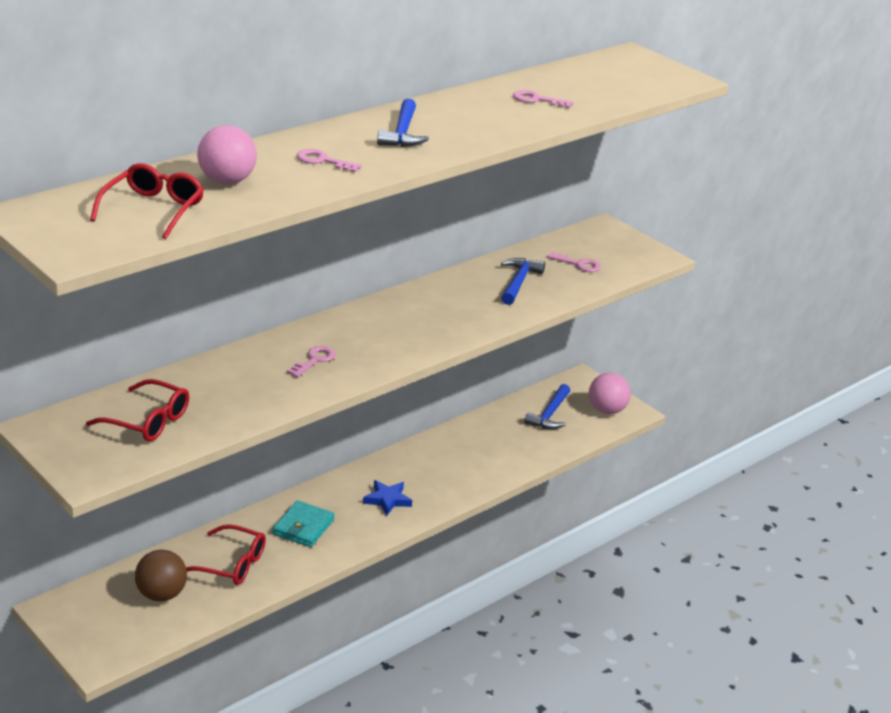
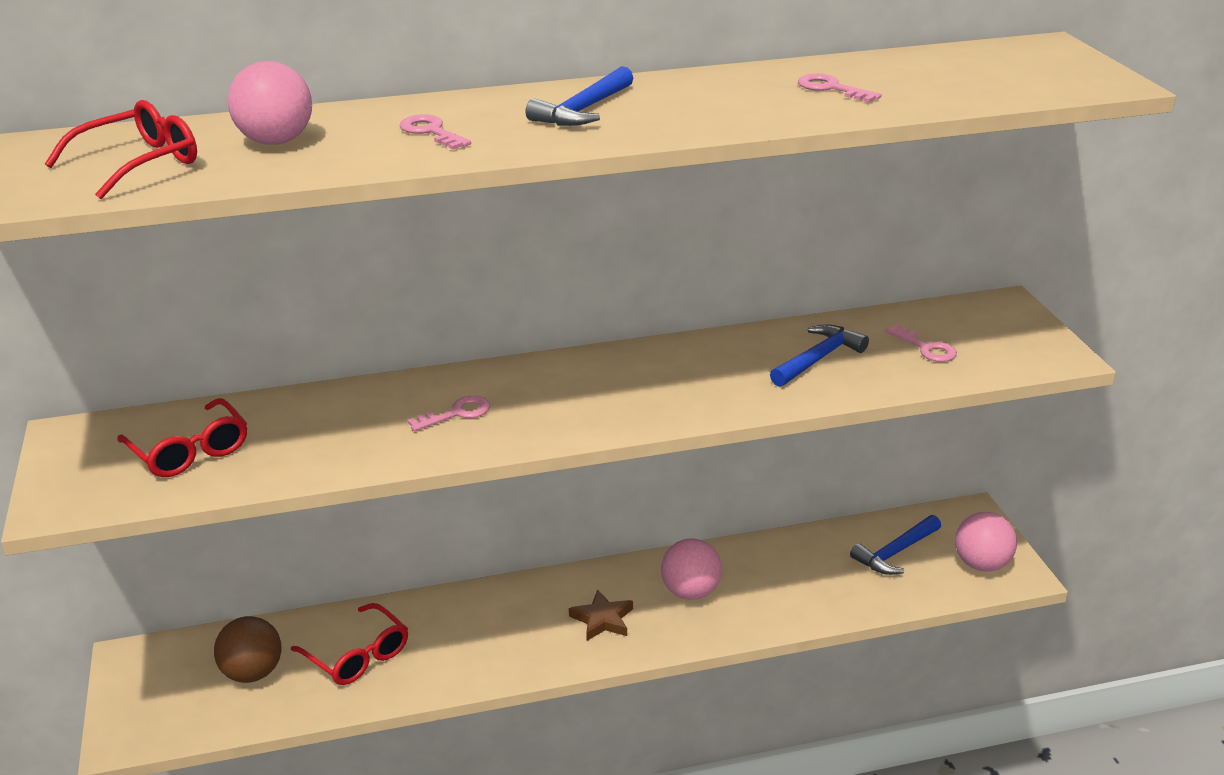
camera: 30 degrees right, 0 degrees up
turquoise wallet [273,500,335,547] -> none
blue star [363,480,412,516] -> brown star [569,589,633,641]
none -> pink ball [661,539,722,600]

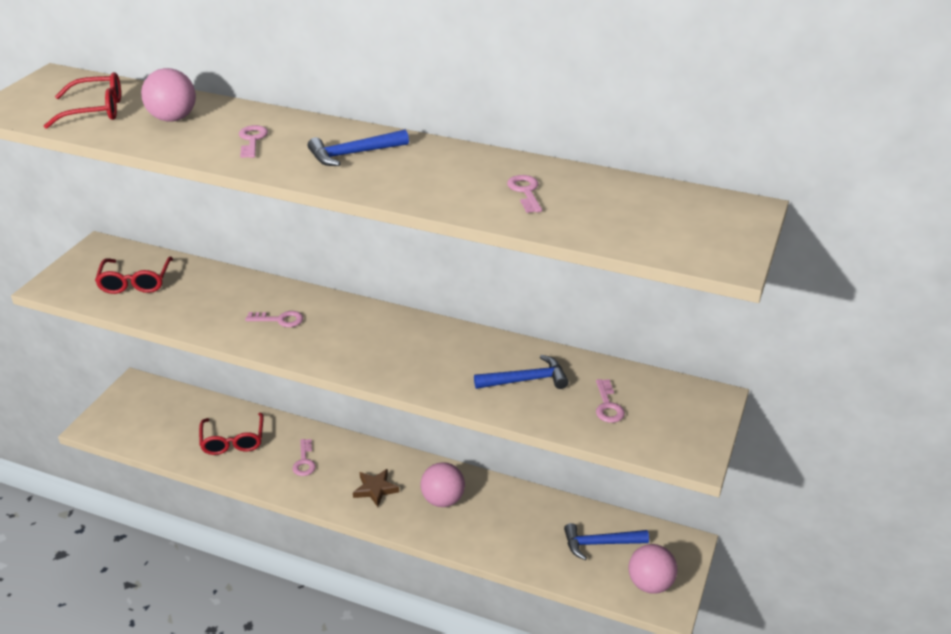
camera: 35 degrees right, 5 degrees up
brown ball [214,616,281,683] -> none
none -> pink key [292,439,316,476]

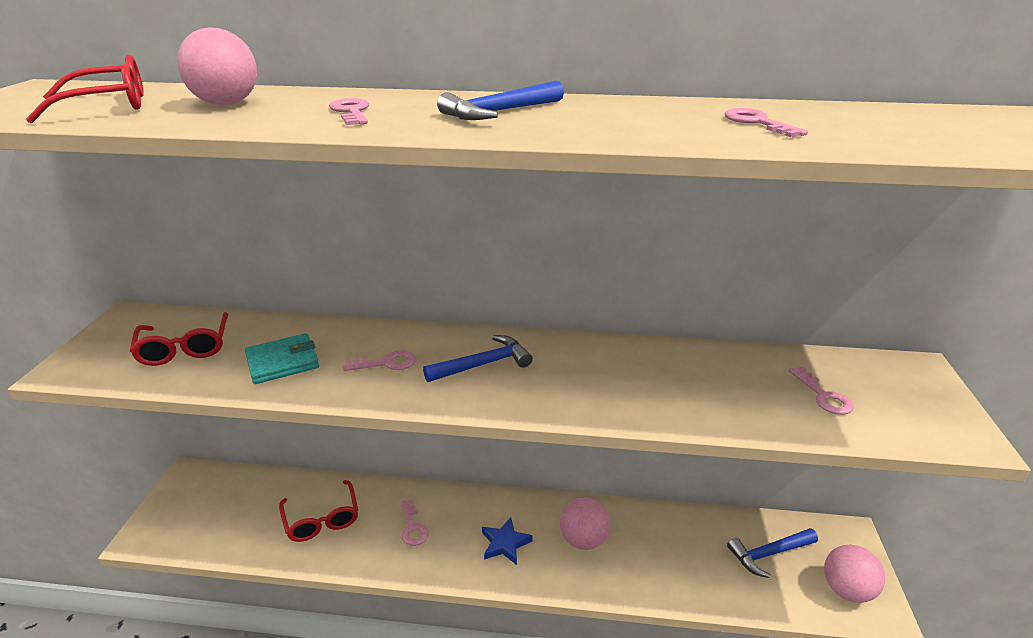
camera: 15 degrees left, 5 degrees down
brown star [353,469,399,507] -> blue star [482,517,533,565]
blue hammer [474,355,569,389] -> blue hammer moved to [423,335,533,382]
none -> turquoise wallet [245,333,319,384]

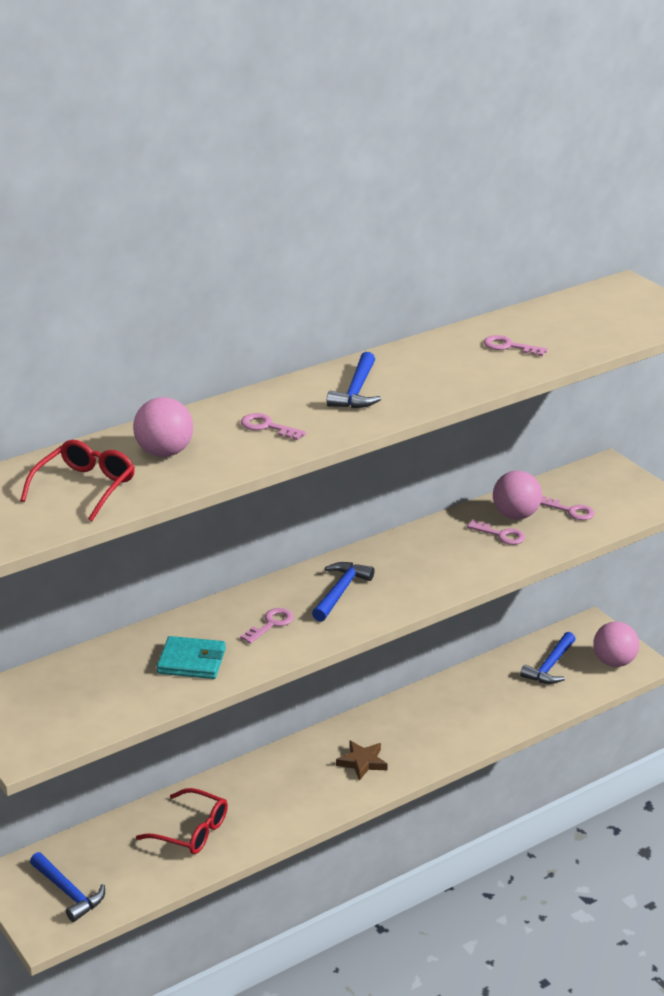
camera: 40 degrees left, 0 degrees up
red glasses [130,312,228,366] -> none
turquoise wallet [245,333,319,384] -> turquoise wallet turned 75 degrees clockwise [157,636,226,679]
pink key [400,499,429,546] -> pink key moved to [467,520,525,545]
blue star [482,517,533,565] -> brown star [336,741,387,781]
pink ball [560,498,610,550] -> pink ball moved to [493,471,542,520]
none -> blue hammer [30,852,105,922]

